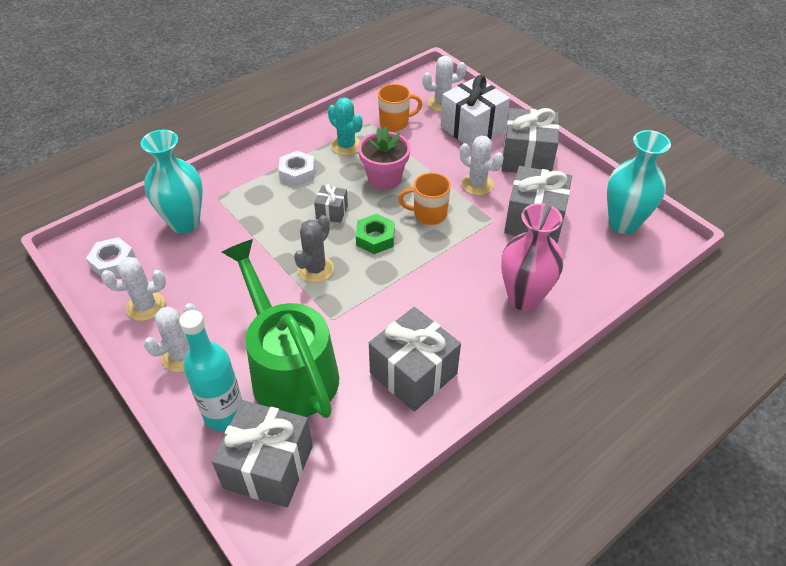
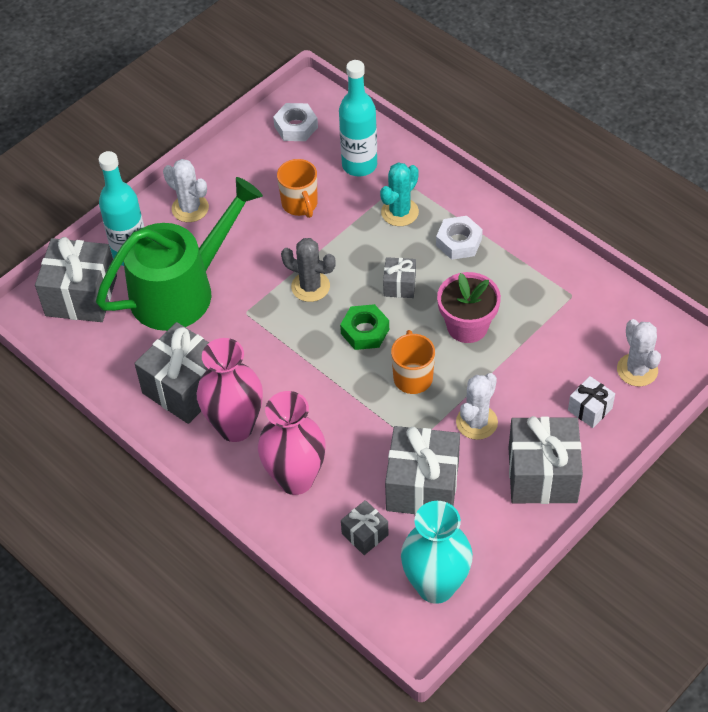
camera: 85 degrees right, 5 degrees up
white cactus [101,257,166,321] -> none
turquoise vase [141,130,203,234] -> turquoise bottle [339,60,377,177]
turquoise cactus [328,97,363,156] -> turquoise cactus moved to [380,162,419,226]
orange mug [378,84,422,131] -> orange mug moved to [277,159,318,218]
white gift [441,75,510,149] -> white gift [568,376,615,428], size x0.50
none -> pink vase [197,338,263,442]
none -> grey gift [341,500,389,555]

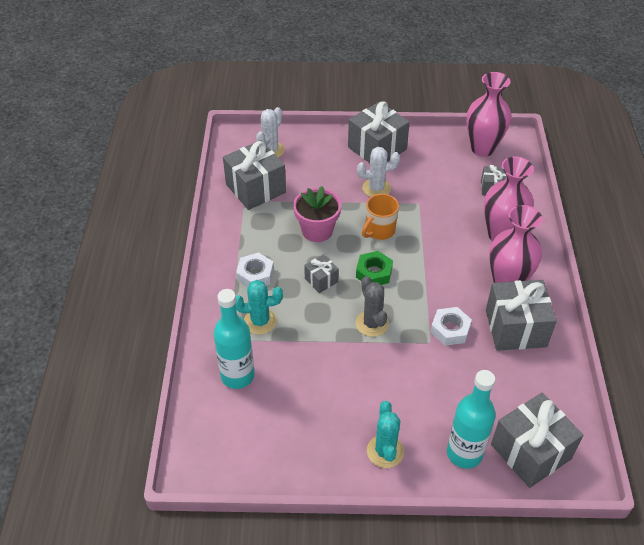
camera: 135 degrees left, 5 degrees down
green watering can [96,177,263,331] -> none
white cactus [163,159,209,222] -> turquoise cactus [367,401,404,468]
white nut [273,103,318,141] -> white nut moved to [430,307,472,346]
orange mug [277,159,318,218] -> none
grey gift [385,426,460,515] -> grey gift moved to [223,140,286,210]
turquoise vase [401,501,473,604] -> pink vase [466,72,511,156]
white gift [568,376,615,428] -> none

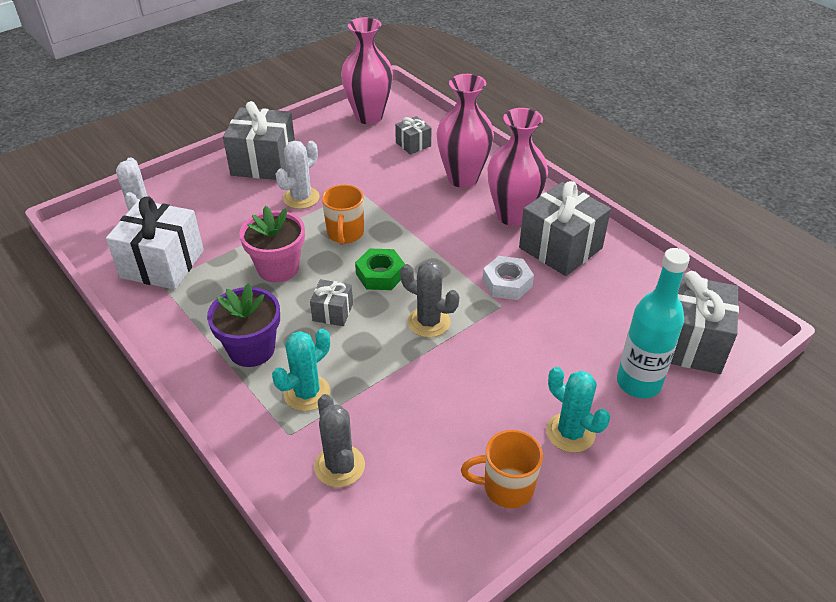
camera: 40 degrees left, 5 degrees down
turquoise bottle [214,289,255,389] -> grey cactus [314,394,365,487]
grey gift [223,140,286,210] -> white gift [106,196,204,290]
white nut [236,252,274,287] -> purple flower pot [207,283,280,367]
none -> orange mug [461,430,543,508]

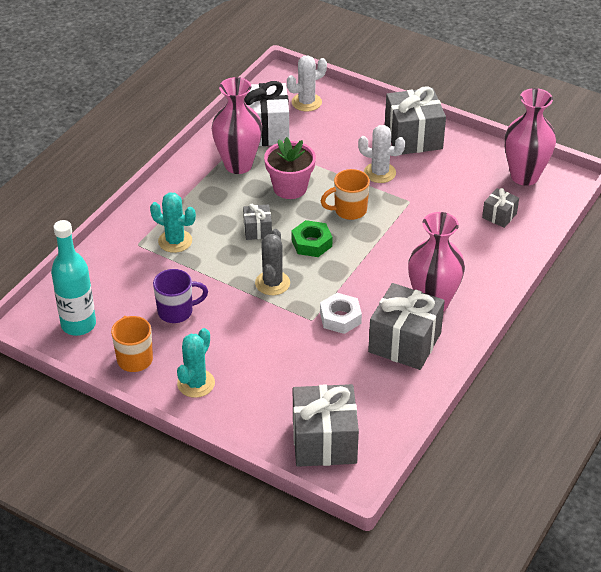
camera: 70 degrees right, 0 degrees up
purple flower pot [207,283,280,367] -> none
grey cactus [314,394,365,487] -> none
pink vase [437,74,494,188] -> pink vase moved to [212,77,262,174]
turquoise bottle [617,248,690,398] -> turquoise bottle moved to [51,220,96,336]
none -> purple mug [153,269,208,323]

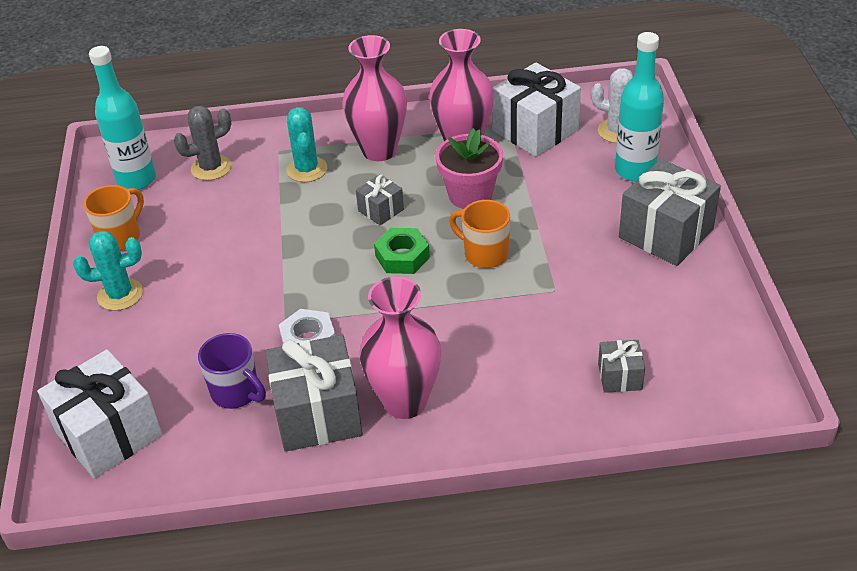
camera: 55 degrees right, 0 degrees up
purple mug [153,269,208,323] -> purple mug moved to [198,333,266,409]
grey cactus [255,229,290,295] -> grey cactus moved to [174,106,231,181]
grey gift [293,384,359,467] -> white gift [37,349,162,479]
white cactus [358,125,405,183] -> none
pink vase [505,88,556,186] -> pink vase moved to [342,35,407,161]
none -> turquoise bottle [615,32,664,181]

